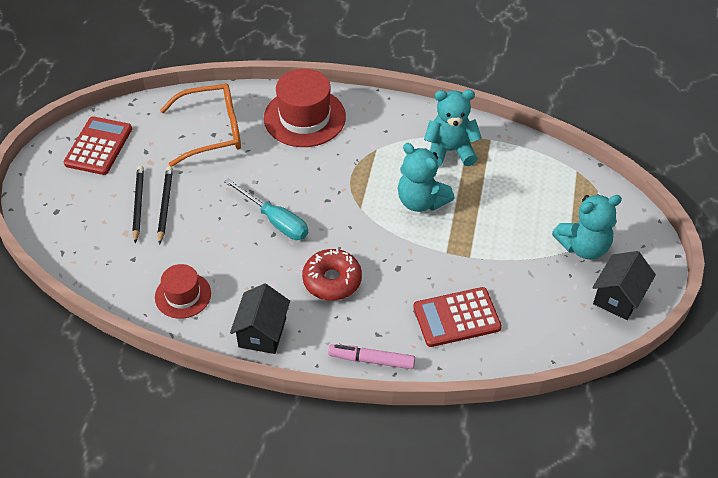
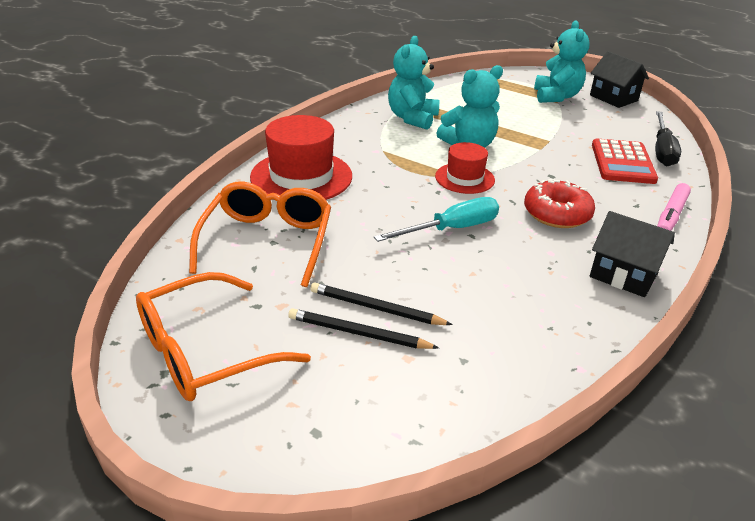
camera: 70 degrees left, 15 degrees down
red calculator [64,117,132,175] -> orange glasses [136,272,311,401]
red hat [155,264,211,319] -> red hat moved to [435,142,495,194]
none -> black screwdriver [655,111,681,166]

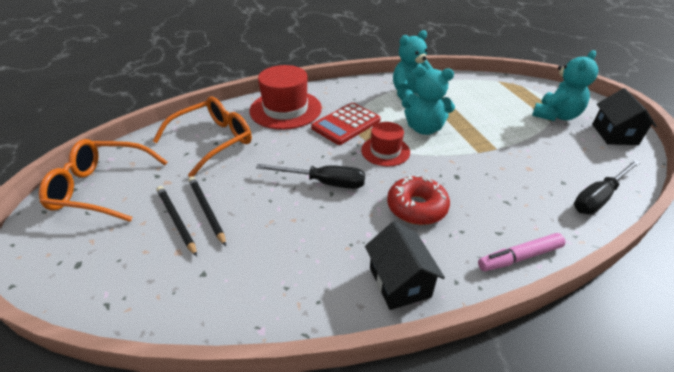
camera: 40 degrees right, 5 degrees up
turquoise screwdriver [374,197,499,242] -> black screwdriver [256,164,365,189]
red calculator [592,138,658,184] -> red calculator moved to [311,103,381,145]

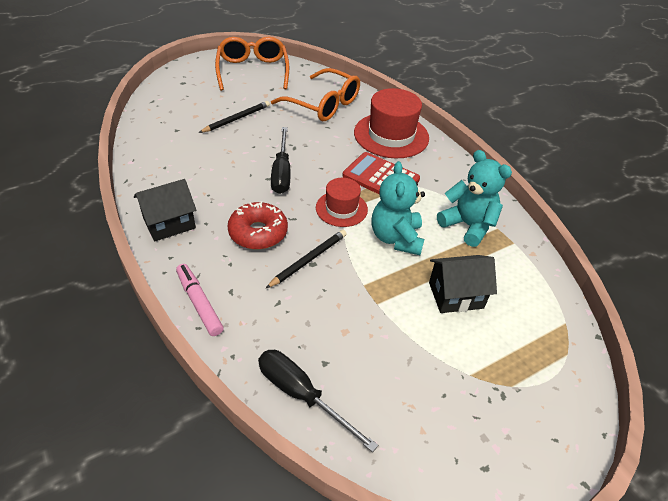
camera: 75 degrees right, 5 degrees up
black pencil [157,186,197,256] -> black pencil moved to [266,230,347,288]
turquoise teddy bear [532,50,598,121] -> none
black house [592,88,657,145] -> black house moved to [429,255,497,313]

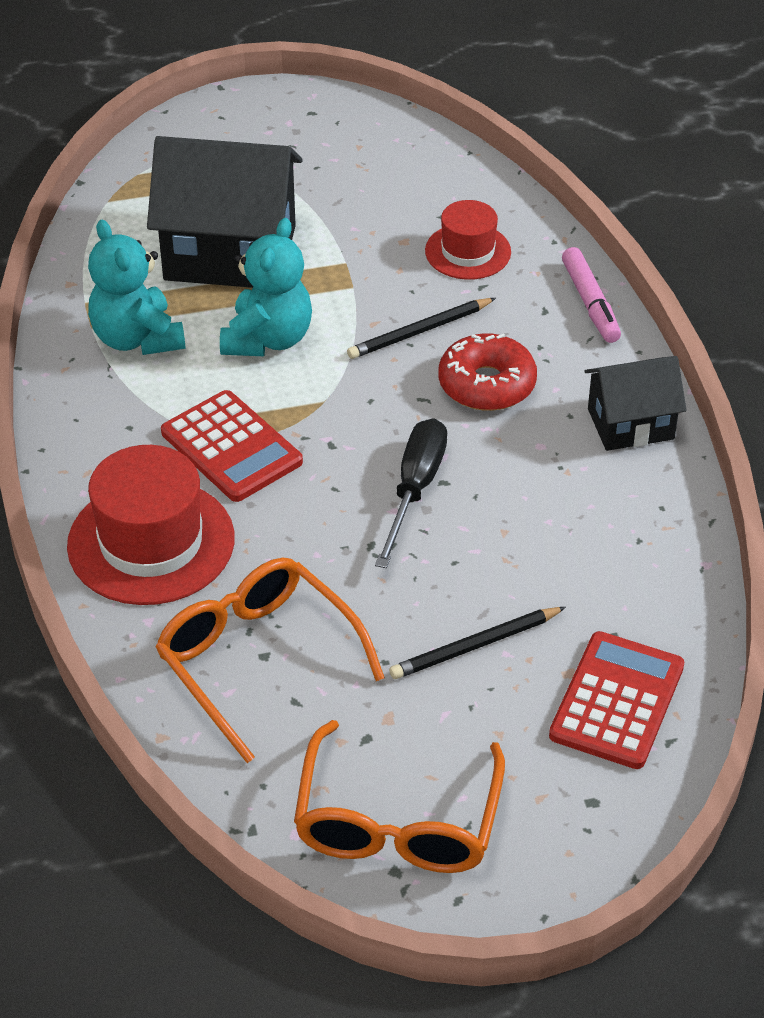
camera: 160 degrees left, 0 degrees up
black screwdriver [258,350,378,452] -> none
red hat [316,178,368,227] -> red hat moved to [425,200,511,280]
black house [429,255,497,313] -> black house [147,136,303,288], size x1.78
none -> red calculator [549,631,684,769]

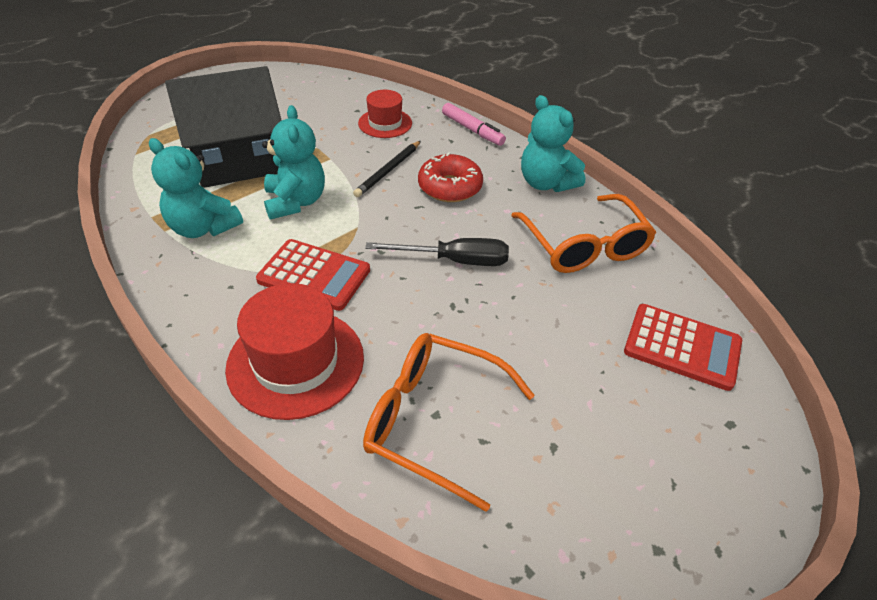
camera: 30 degrees left, 0 degrees up
orange glasses [294,720,505,873] -> orange glasses moved to [511,194,656,273]
black screwdriver [375,418,447,568] -> black screwdriver turned 105 degrees clockwise [365,238,509,266]
black pencil [389,607,566,679] -> none
red calculator [549,631,684,769] -> red calculator turned 120 degrees clockwise [624,304,742,391]
black house [585,356,687,451] -> turquoise teddy bear [521,95,585,192]

